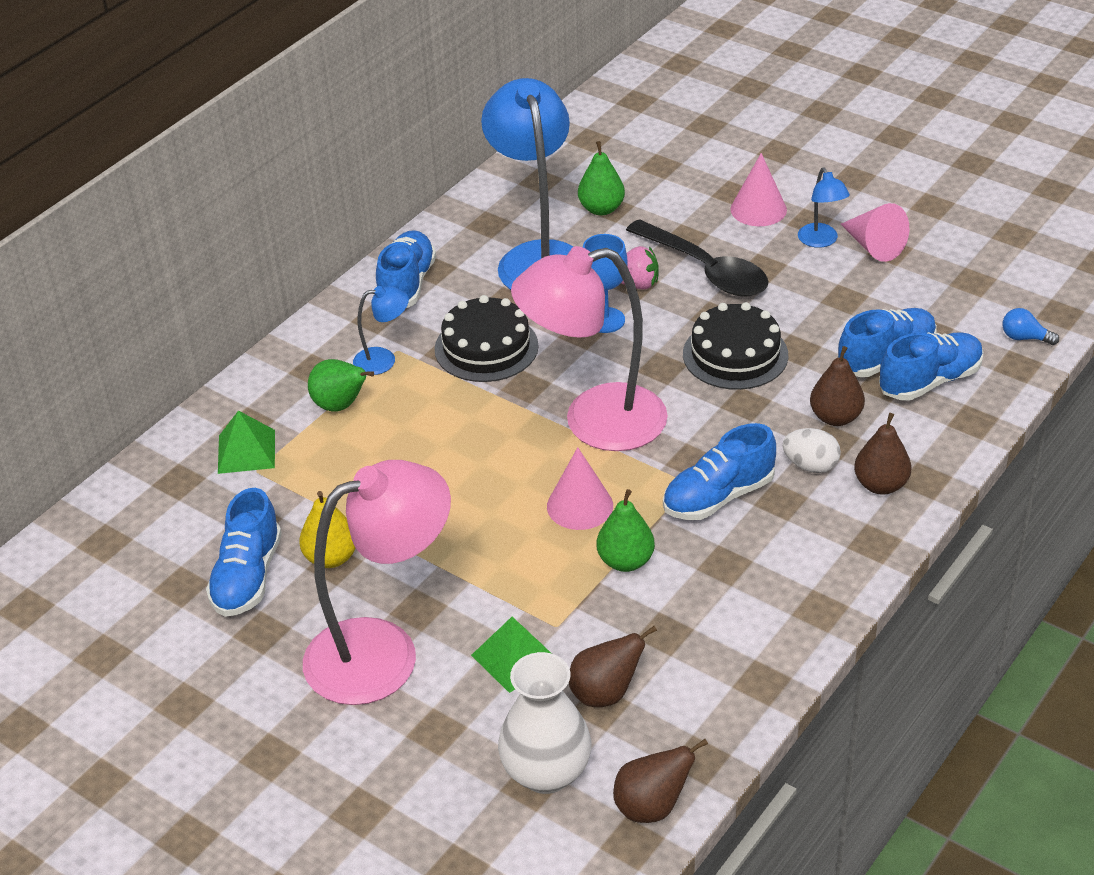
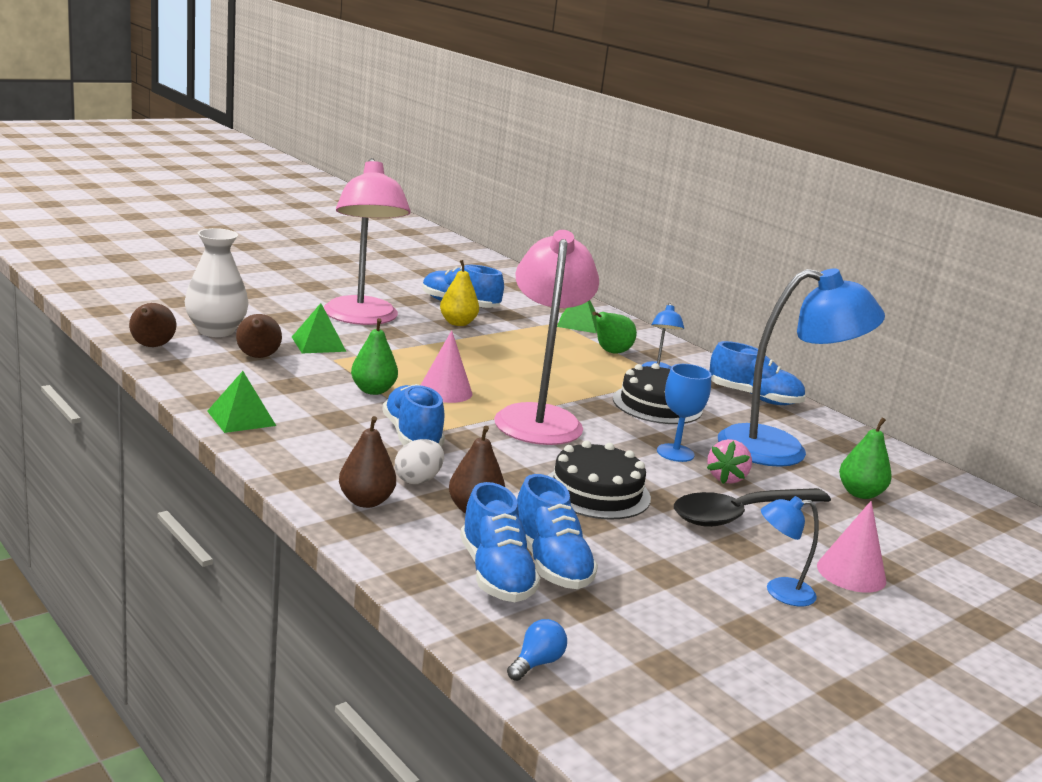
camera: 100 degrees right, 20 degrees down
pink cone [841,203,909,262] -> none
none -> green pyramid [207,371,276,433]

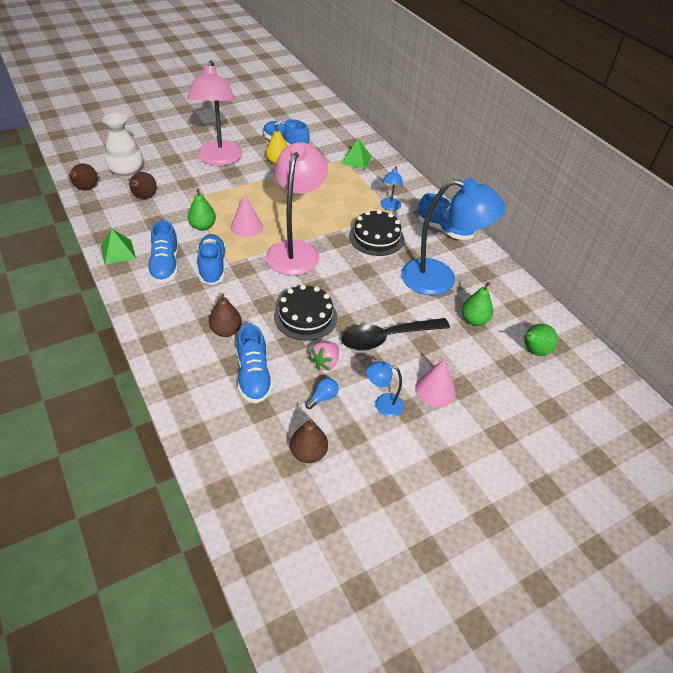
camera: 10 degrees right, 25 degrees up
green pyramid [292,303,346,353] -> none
brown pear [339,416,396,508] -> brown pear moved to [290,419,328,463]
white egg [395,439,444,484] -> none
blue shoe [460,482,540,602] -> blue shoe moved to [147,220,179,284]
blue light bulb [507,619,567,681] -> blue light bulb moved to [305,378,339,409]
green pear [592,312,637,354] -> green pear moved to [523,324,558,356]
blue goblet [657,364,711,462] -> none
pink strawberry [707,439,752,484] -> pink strawberry moved to [309,342,339,370]

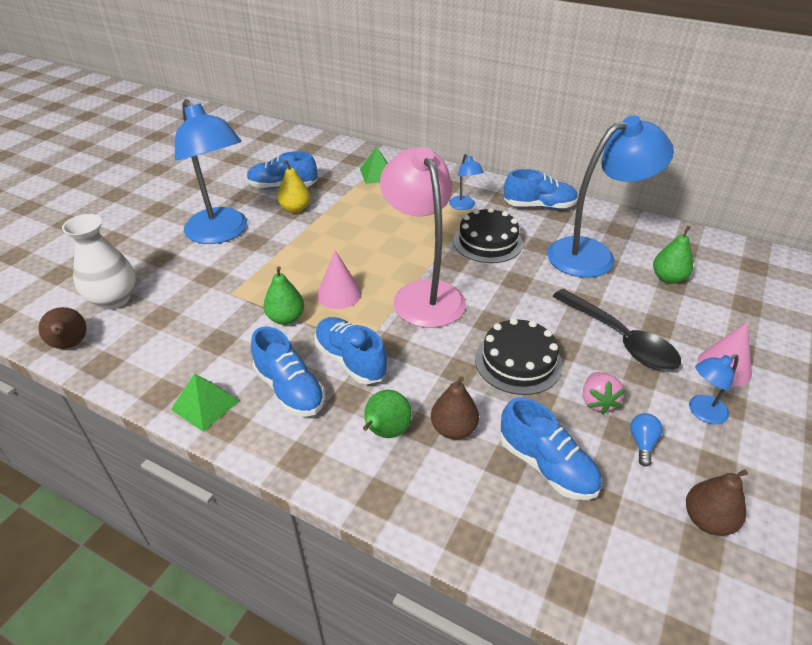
camera: 30 degrees left, 5 degrees down
brown pear [129,172,157,199] -> none
pink lamp [187,60,243,166] -> blue lamp [175,99,247,244]
black spoon [341,318,450,351] -> black spoon turned 75 degrees counterclockwise [552,289,681,370]
green pear [523,324,558,356] -> green pear moved to [363,390,412,438]

